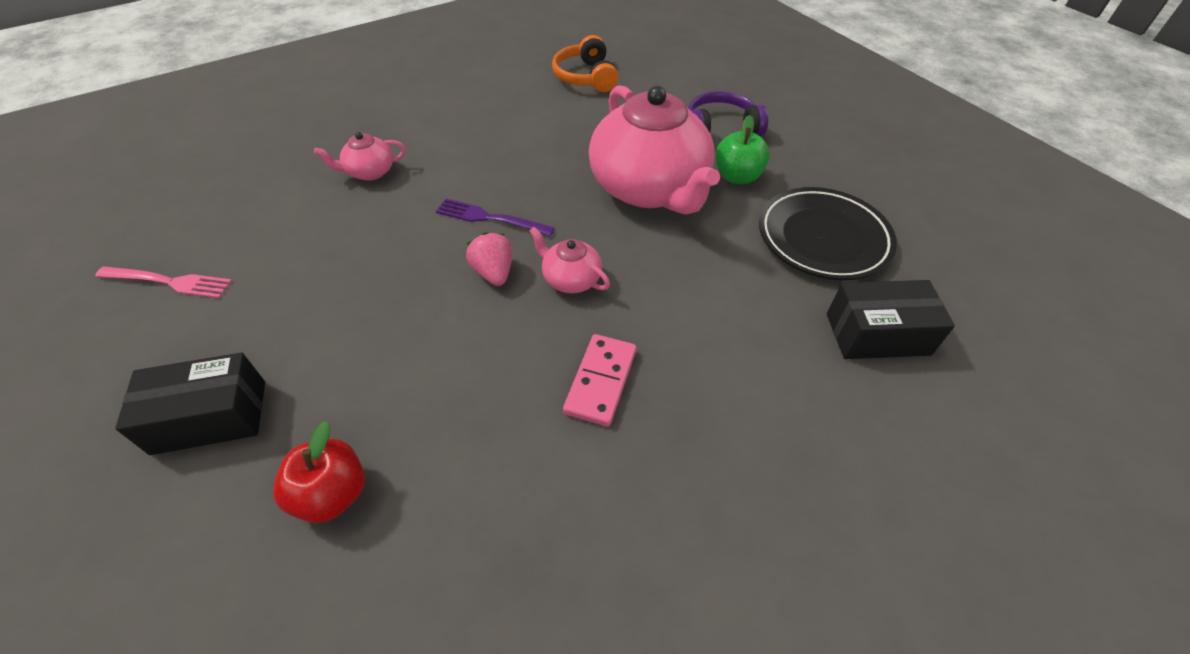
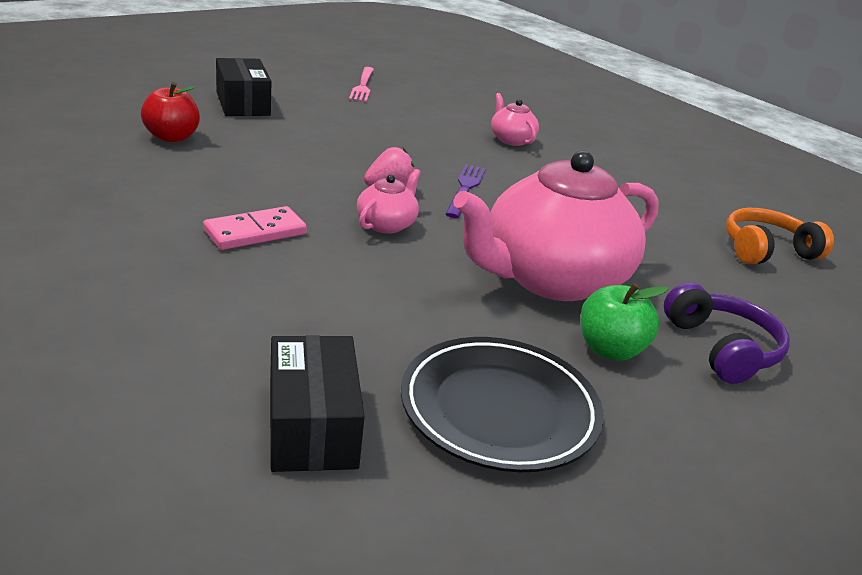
camera: 80 degrees right, 20 degrees down
pink domino [563,334,636,426] -> pink domino turned 45 degrees counterclockwise [203,206,307,250]

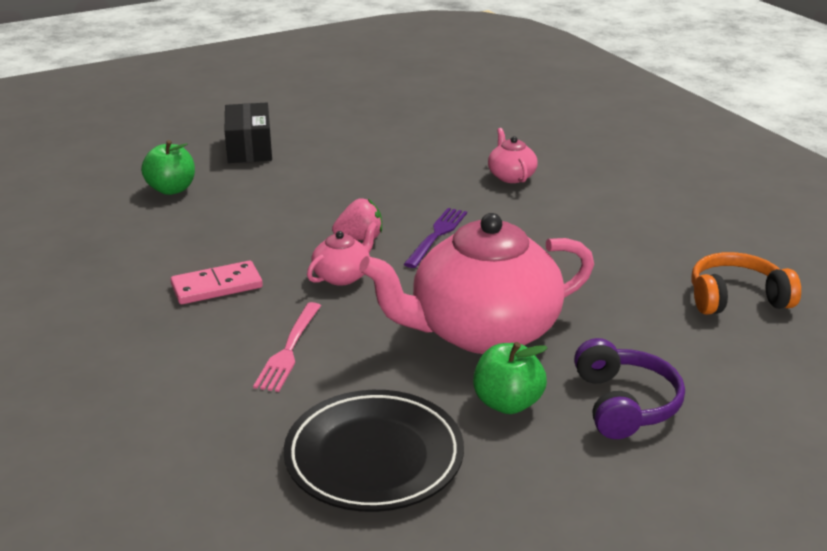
camera: 15 degrees right, 0 degrees up
red apple [141,82,200,142] -> green apple [141,140,195,195]
black box [270,335,365,472] -> none
pink fork [349,67,374,102] -> pink fork moved to [253,302,321,392]

